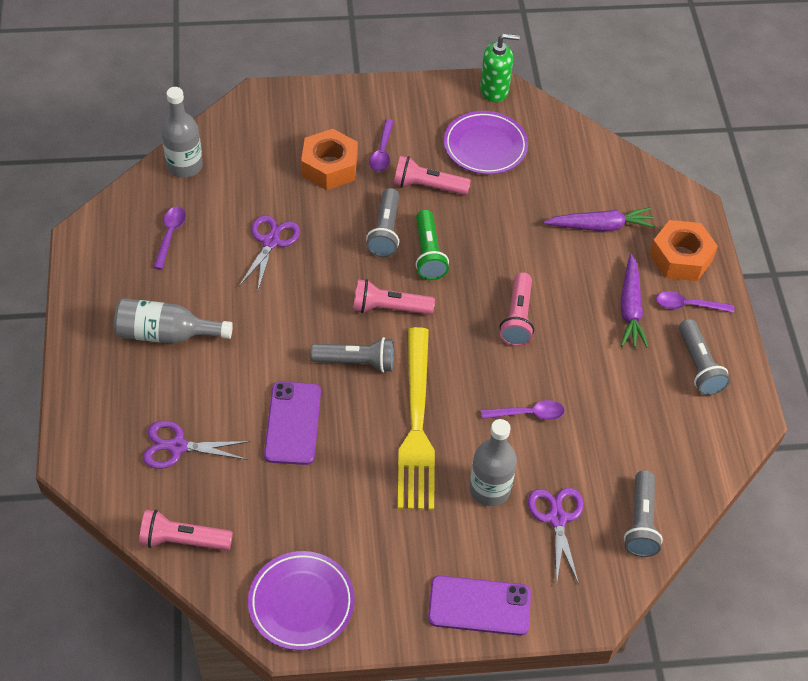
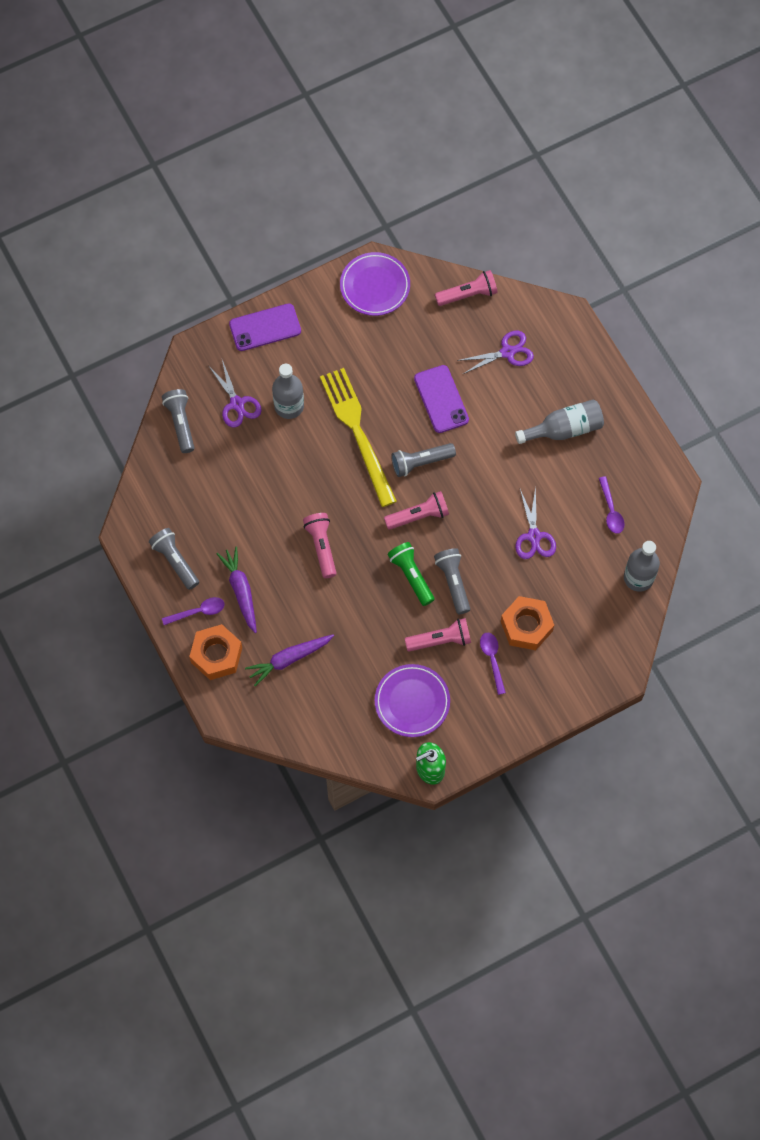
camera: 160 degrees right, 15 degrees up
purple spoon [481,400,565,420] -> none

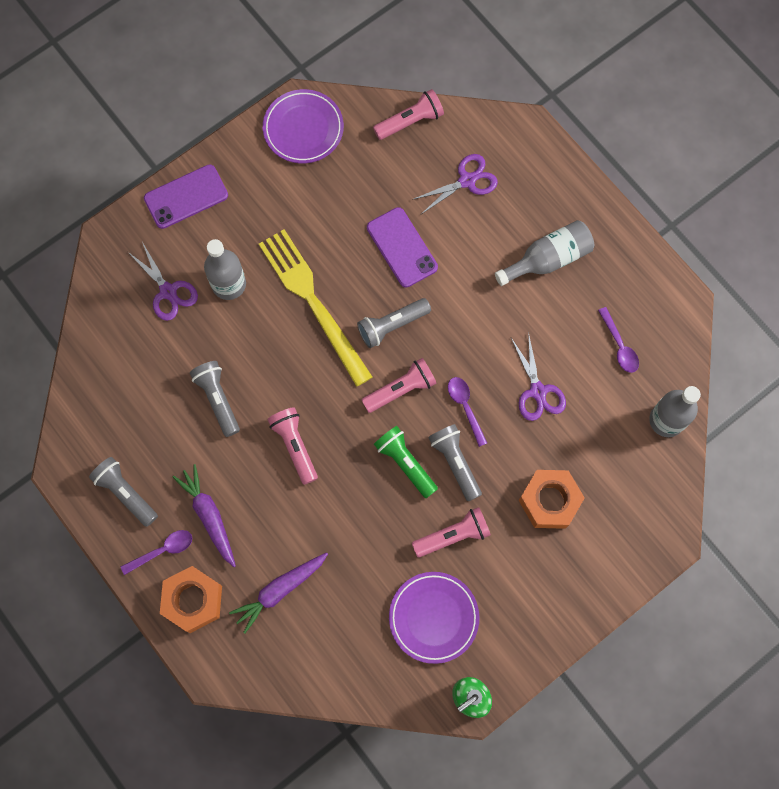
camera: 10 degrees left, 5 degrees up
grey flashlight [162,389,194,453] -> grey flashlight moved to [190,361,240,437]
purple spoon [480,633,506,695] -> purple spoon moved to [448,377,487,447]

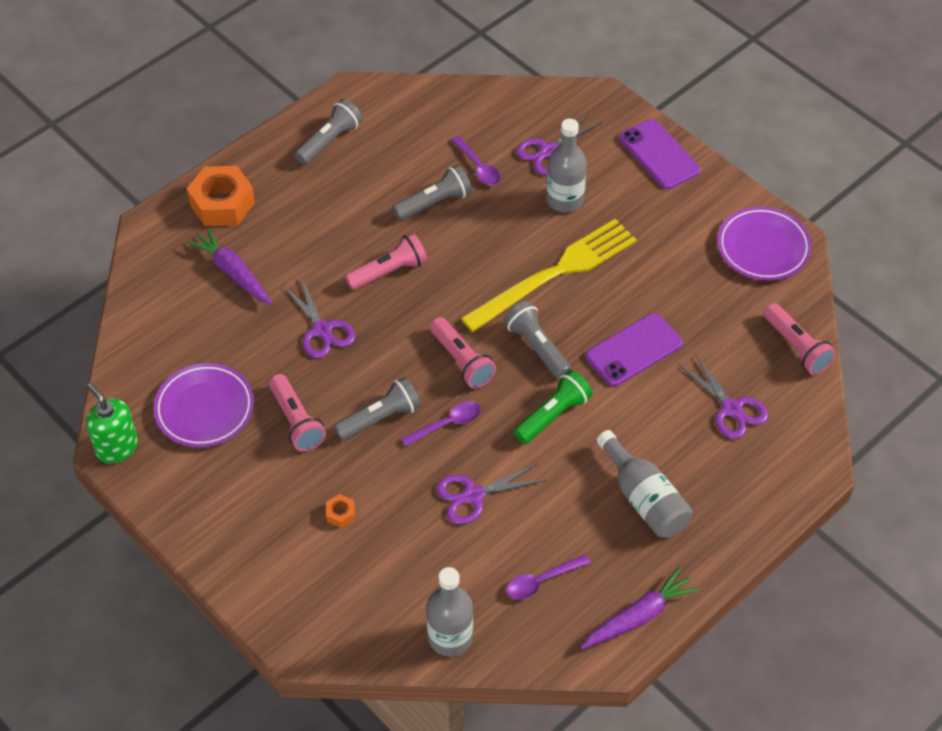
camera: 85 degrees right, 20 degrees down
purple spoon [121,530,192,575] -> purple spoon moved to [451,136,501,185]
purple carrot [173,464,236,567] -> purple carrot moved to [581,567,699,649]
green flashlight [374,426,438,498] -> green flashlight moved to [514,370,592,444]
orange nut [519,470,585,529] -> orange nut [326,494,355,528], size x0.44
none -> purple scissors [283,277,355,358]

